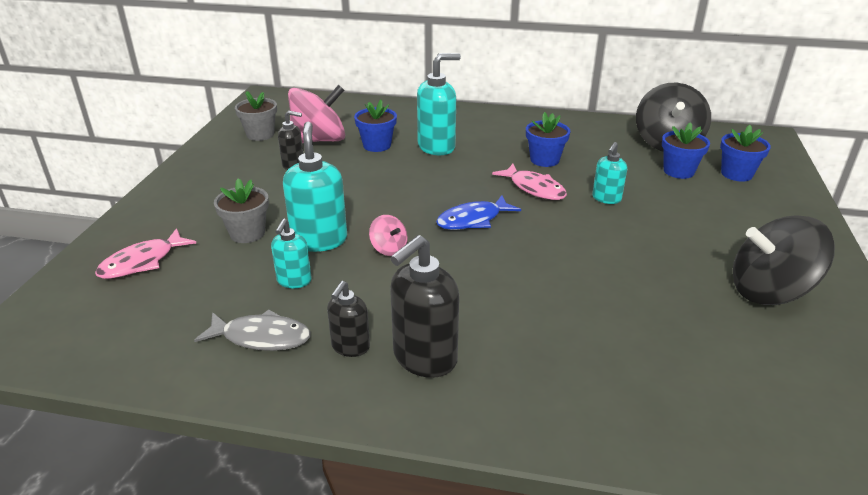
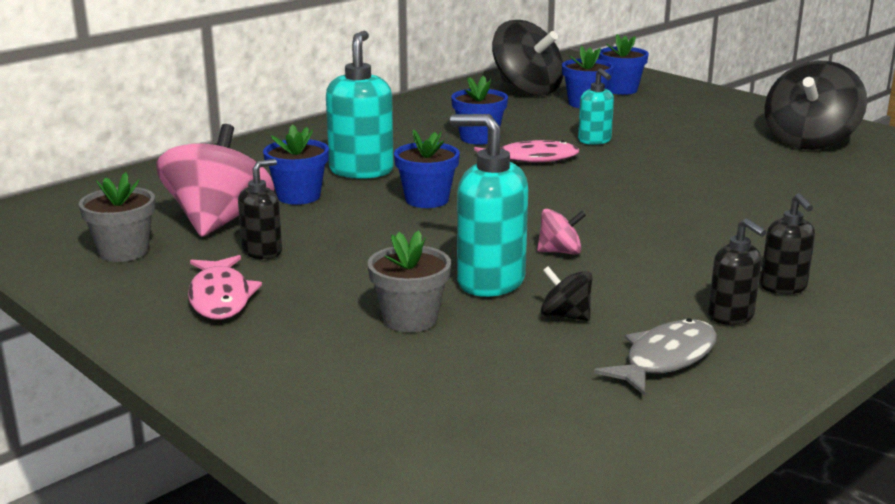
camera: 55 degrees left, 10 degrees down
pink fish [95,228,196,279] -> pink fish moved to [188,255,262,320]
turquoise soap dispenser [271,219,312,288] -> black spinning top [541,266,593,321]
black soap dispenser [390,235,459,378] -> black soap dispenser [760,193,815,294], size x0.58
blue fish [436,195,521,230] -> none
none -> blue flower pot [394,130,460,208]

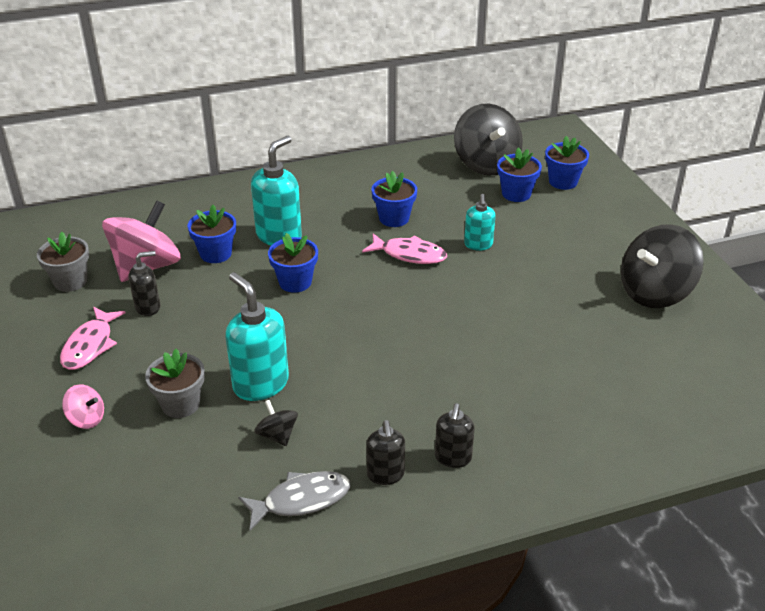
camera: 25 degrees right, 15 degrees up
pink spinning top [537,209,586,255] -> pink spinning top moved to [62,385,104,429]

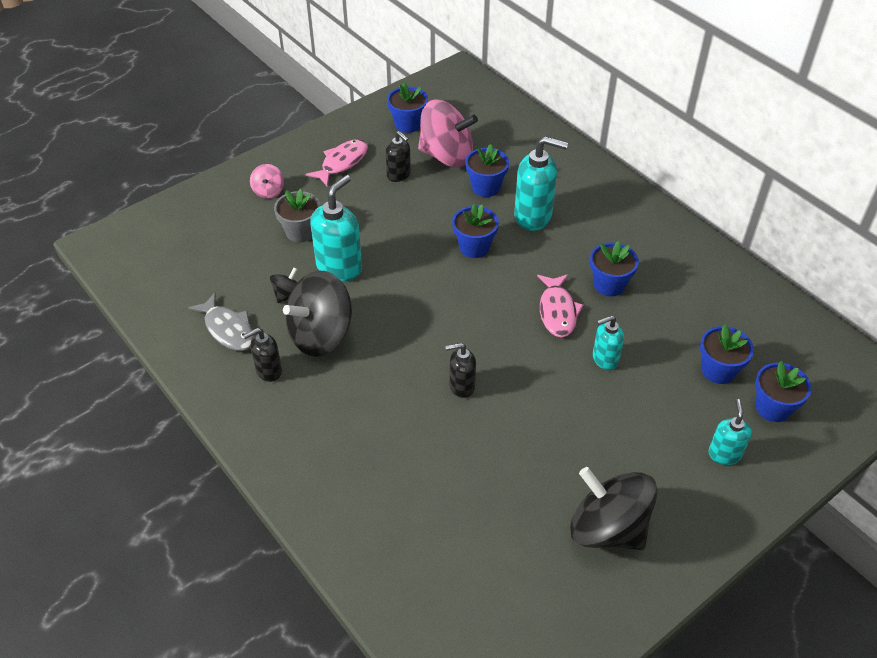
camera: 70 degrees right, 10 degrees up
grey flower pot [37,232,89,292] -> blue flower pot [387,82,428,133]
pink fish [60,307,125,370] -> pink fish turned 135 degrees clockwise [306,139,368,186]
black soap dispenser [435,403,475,468] -> black soap dispenser moved to [445,343,476,398]
black spinning top [454,104,523,176] -> black spinning top moved to [283,271,352,357]
none -> turquoise soap dispenser [708,399,752,465]

